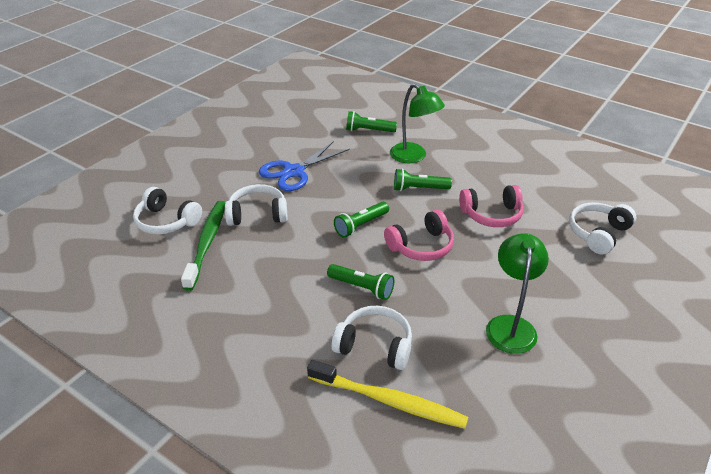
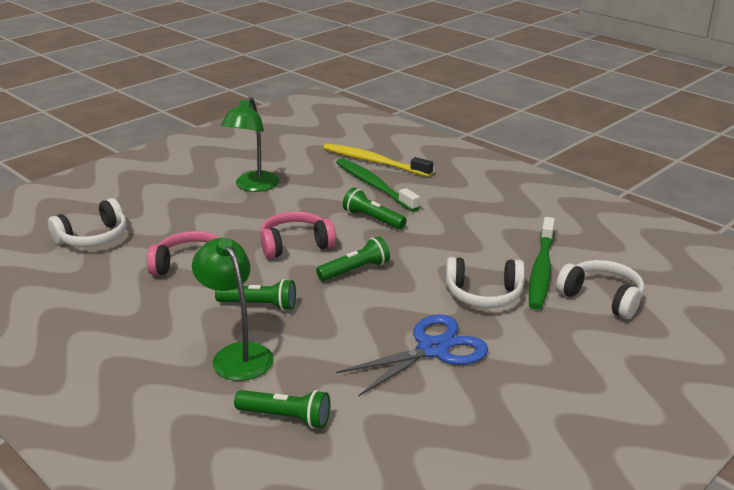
camera: 170 degrees left, 10 degrees down
white headphones [332,306,412,370] -> green toothbrush [336,158,420,212]

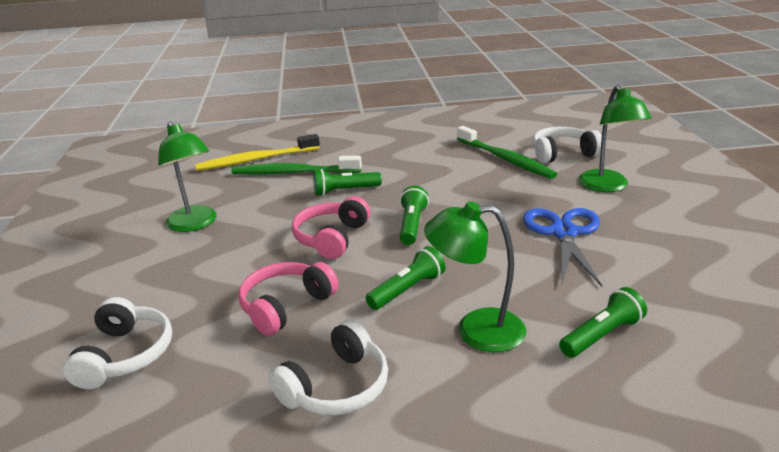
camera: 50 degrees left, 0 degrees up
white headphones [445,257,525,308] -> white headphones moved to [269,320,388,415]
none -> green lamp [579,85,652,192]

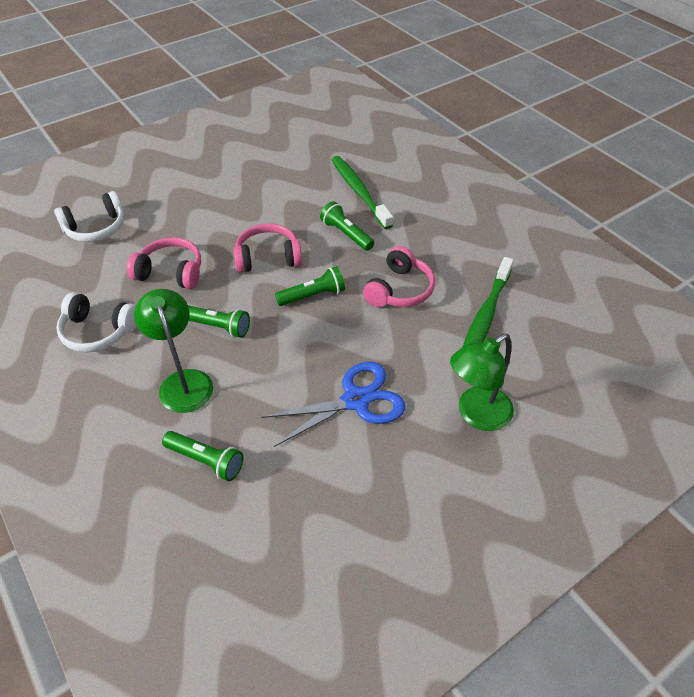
camera: 60 degrees right, 20 degrees up
green lamp [158,122,217,232] -> none
yellow toothbrush [195,134,320,171] -> none
white headphones [533,127,602,163] -> none
none -> pink headphones [363,246,435,307]

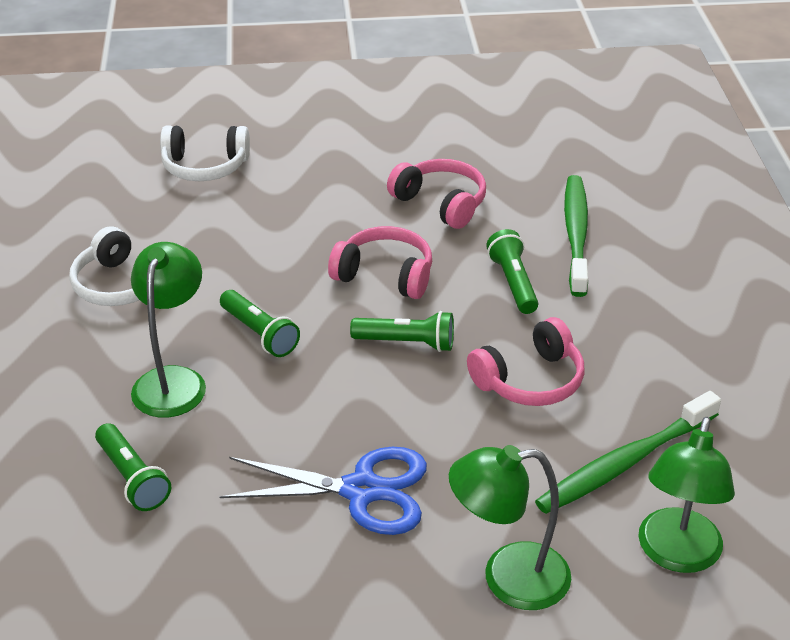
camera: 30 degrees right, 10 degrees down
pink headphones [127,237,201,289] -> pink headphones moved to [387,159,486,229]
none -> green lamp [638,417,735,573]

